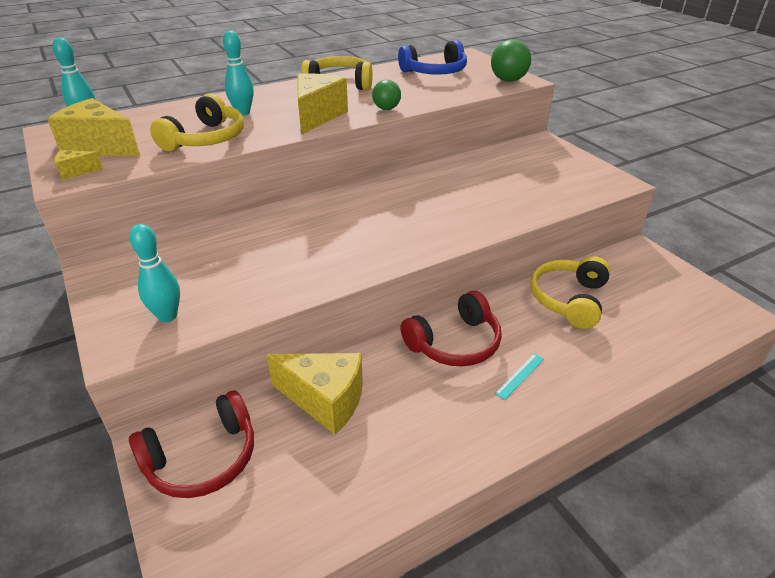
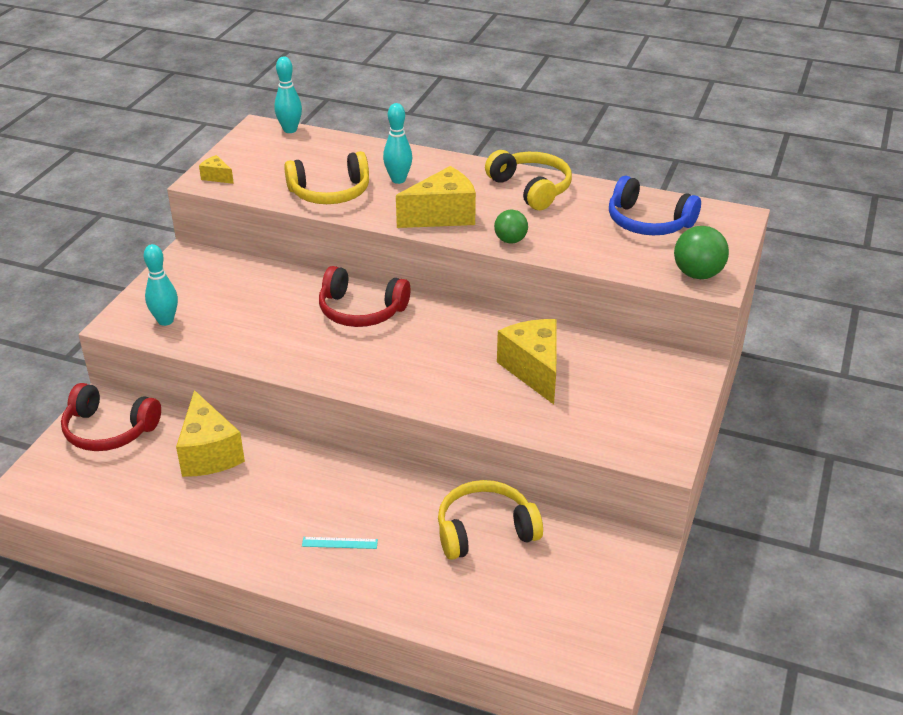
camera: 50 degrees right, 0 degrees up
yellow cheese [47,98,140,156] -> yellow cheese moved to [497,319,557,404]
red headphones [400,291,502,367] -> red headphones moved to [319,266,411,327]

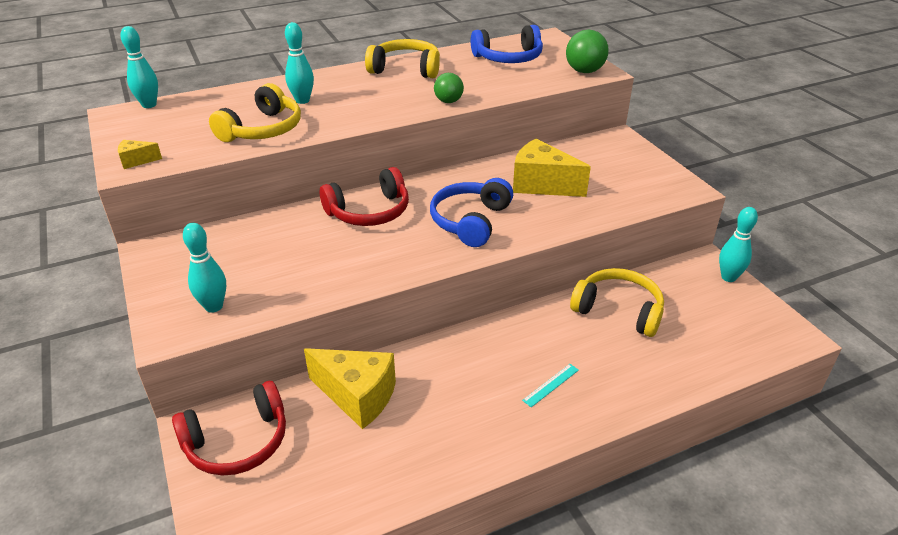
camera: 45 degrees left, 0 degrees up
yellow cheese [396,166,476,228] -> none
yellow headphones [438,480,543,560] -> yellow headphones turned 90 degrees clockwise [570,268,664,337]
none -> blue headphones [430,178,513,247]
none -> turquoise bowling pin [719,207,758,282]

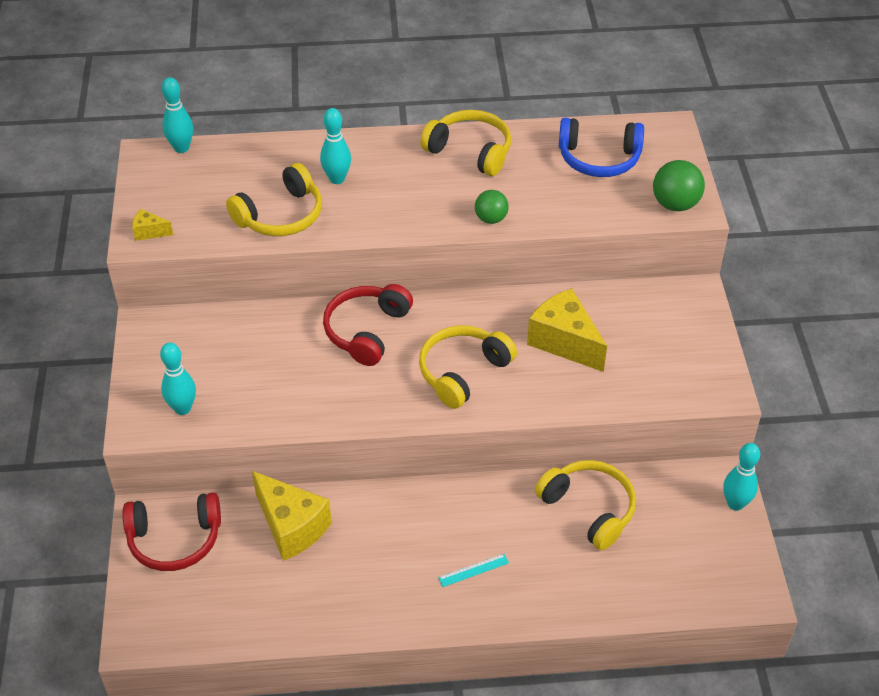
camera: 20 degrees right, 10 degrees up
red headphones [320,167,409,226] -> red headphones turned 120 degrees clockwise [323,284,413,366]
blue headphones [430,178,513,247] -> yellow headphones [419,325,517,409]

